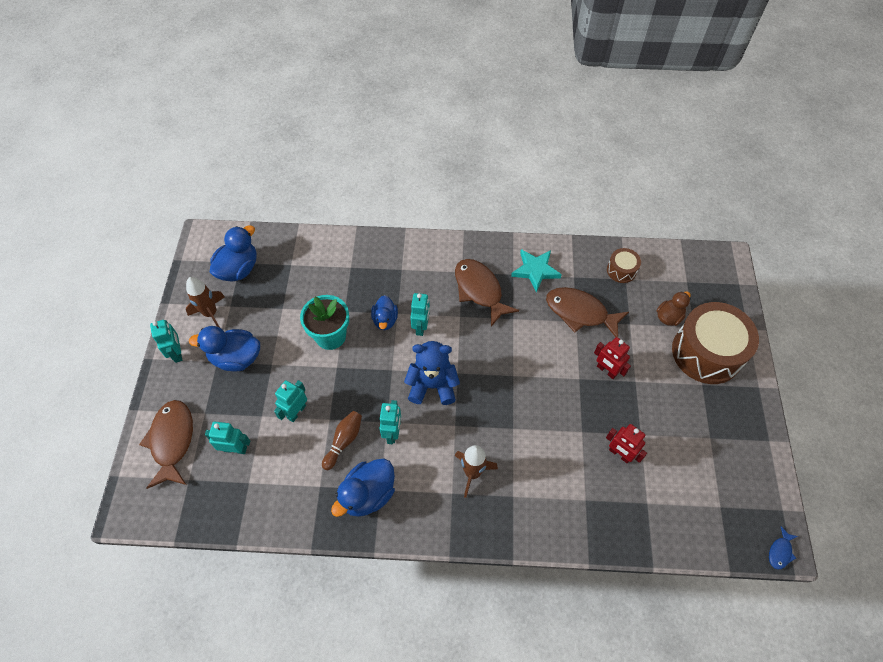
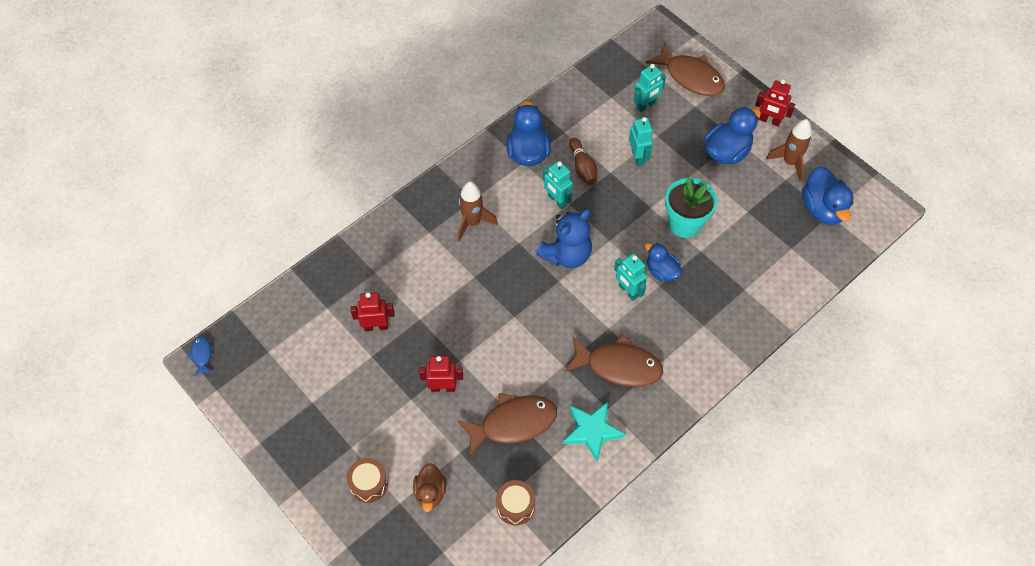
camera: 135 degrees right, 0 degrees up
turquoise robot [150,320,182,363] -> red robot [755,79,795,127]
brown drum [672,302,759,384] -> brown drum [347,458,388,503], size x0.46

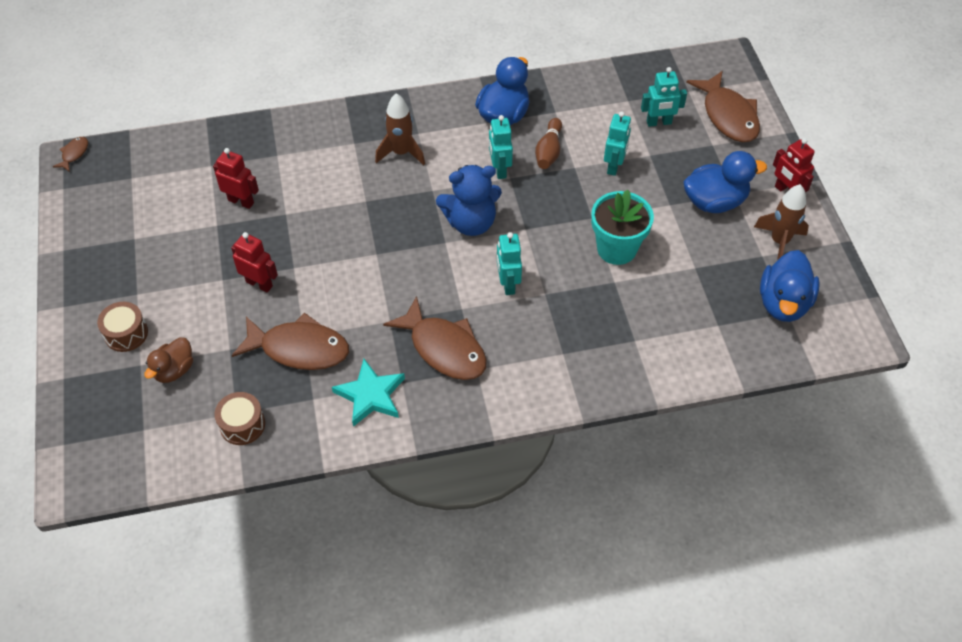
camera: 30 degrees right, 5 degrees down
blue fish [187,336,211,376] -> brown fish [53,137,88,172]
blue duck [645,243,682,282] -> none

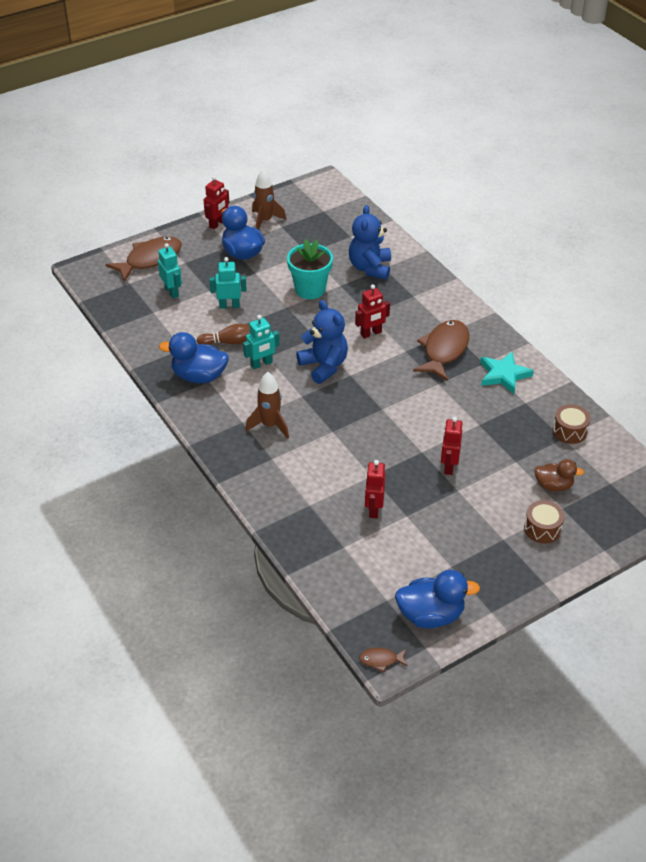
camera: 110 degrees left, 10 degrees down
brown fish [232,313,349,370] -> none
turquoise robot [497,232,522,295] -> red robot [355,284,390,339]
blue duck [760,250,820,322] -> blue duck moved to [395,570,480,628]
none -> blue teddy bear [349,205,391,280]

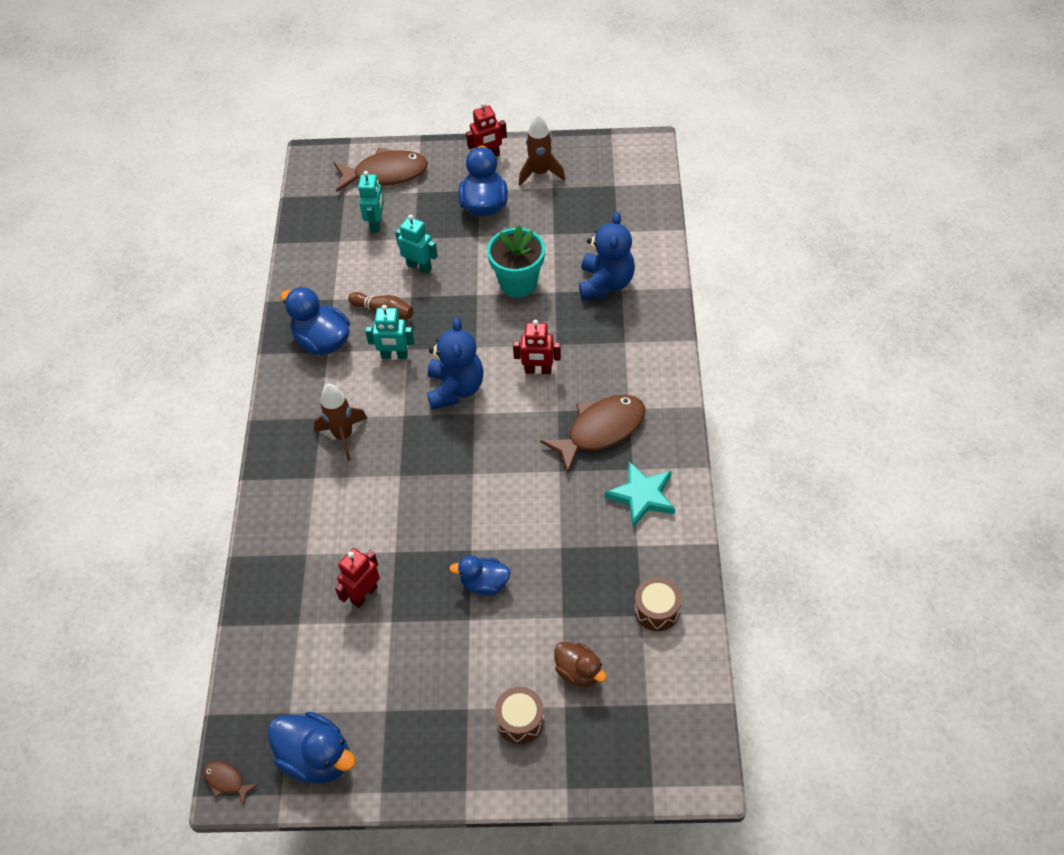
camera: 35 degrees right, 10 degrees up
blue teddy bear [349,205,391,280] -> blue teddy bear turned 150 degrees clockwise [579,212,635,299]
red robot [441,417,462,475] -> blue duck [449,555,511,595]

